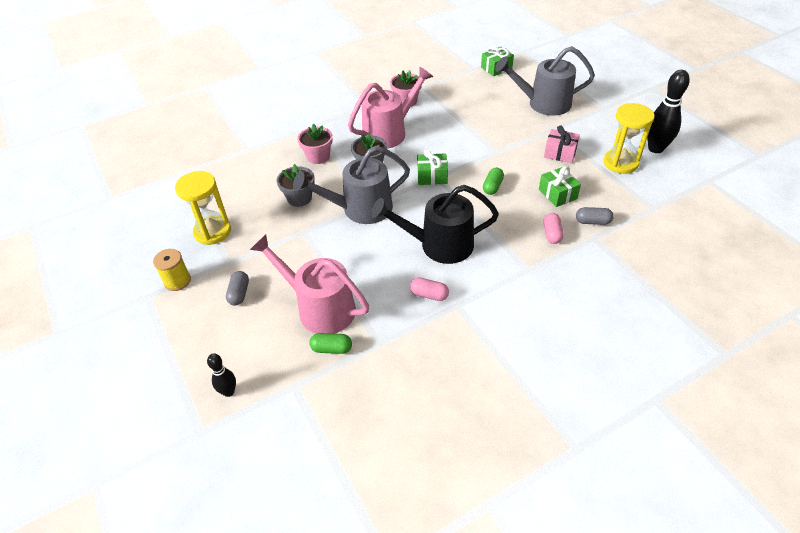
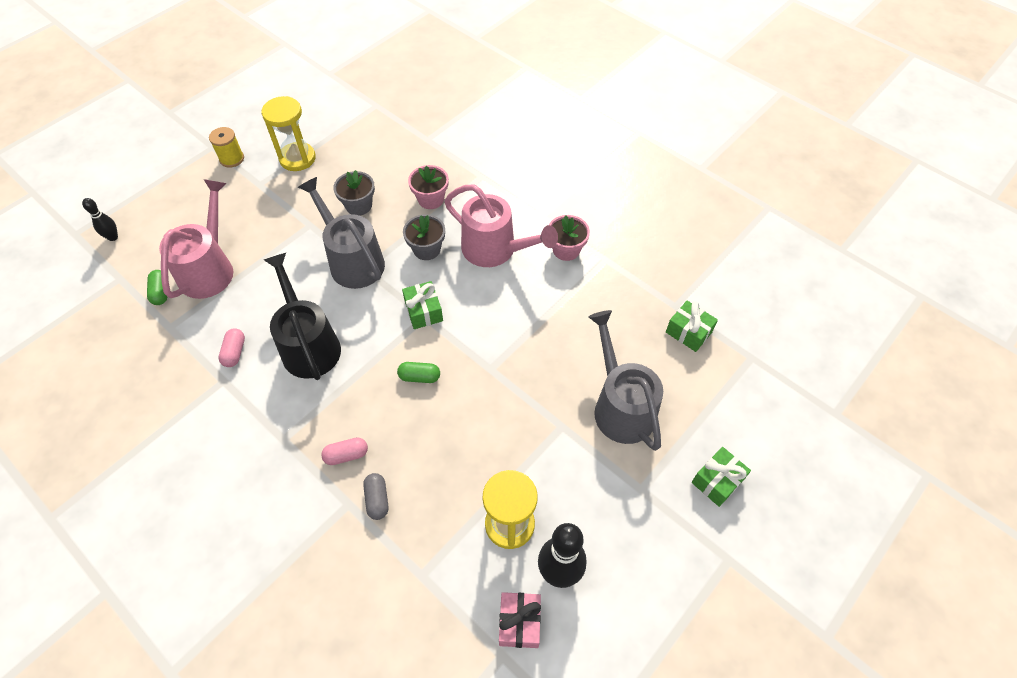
camera: 70 degrees right, 10 degrees up
grey capsule [226,271,249,306] -> none
green gift [539,166,581,207] -> green gift moved to [692,447,751,507]
pink gift [544,125,580,163] -> pink gift moved to [499,592,541,648]

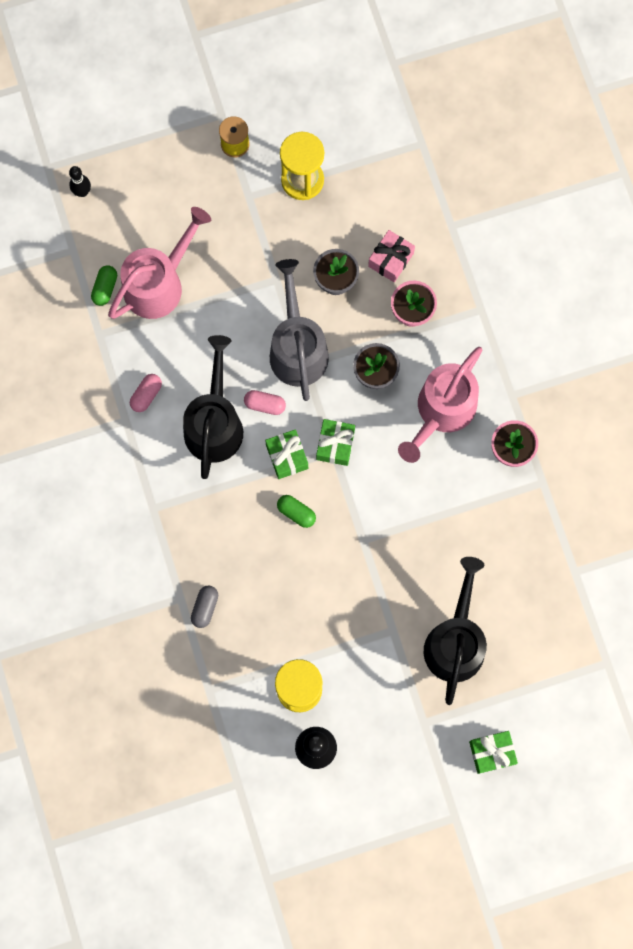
camera: 30 degrees right, 20 degrees up
pink capsule [321,437,368,465] -> pink capsule moved to [244,390,286,415]
pink watering can [444,184,558,267] -> pink watering can turned 60 degrees clockwise [398,347,482,463]
pink gift [499,592,541,648] -> pink gift moved to [368,230,415,282]
grey watering can [588,310,663,451] -> black watering can [424,557,487,705]
green gift [666,301,718,352] -> green gift moved to [265,429,308,479]

